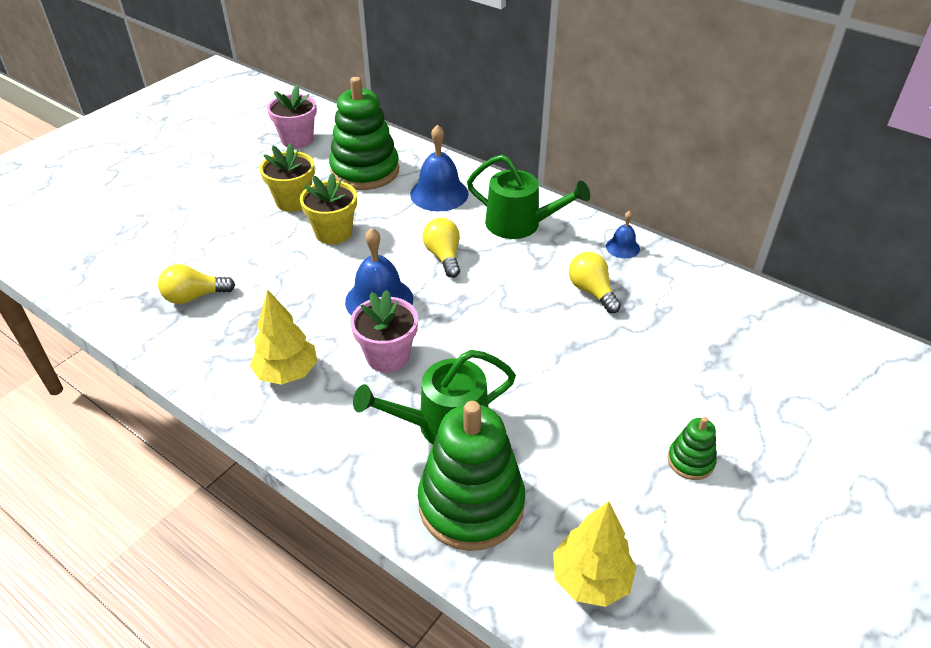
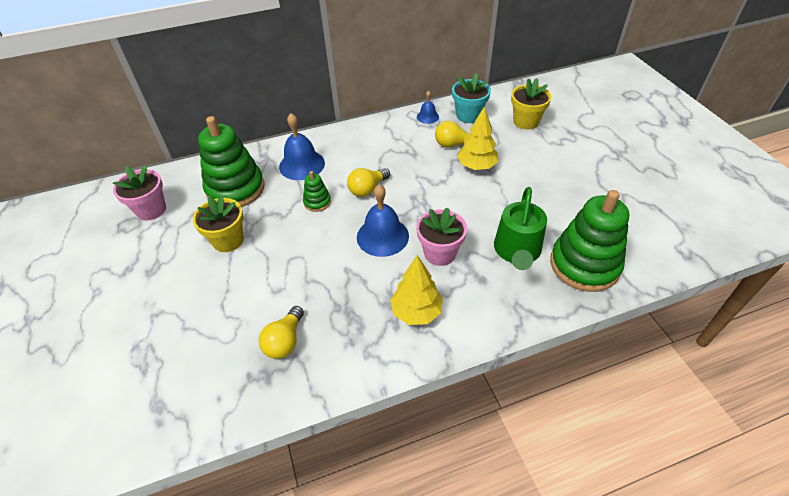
camera: 55 degrees left, 5 degrees up
yellow flower pot [300,173,357,244] -> yellow flower pot moved to [511,78,552,129]
yellow light bulb [422,218,460,278] -> yellow light bulb turned 60 degrees counterclockwise [347,168,390,197]
green watering can [467,155,590,239] -> none
yellow tree [553,501,637,607] -> yellow tree moved to [457,107,498,170]
green stacking toy [667,417,717,480] -> green stacking toy moved to [303,171,331,212]
none -> turquoise flower pot [452,73,491,123]

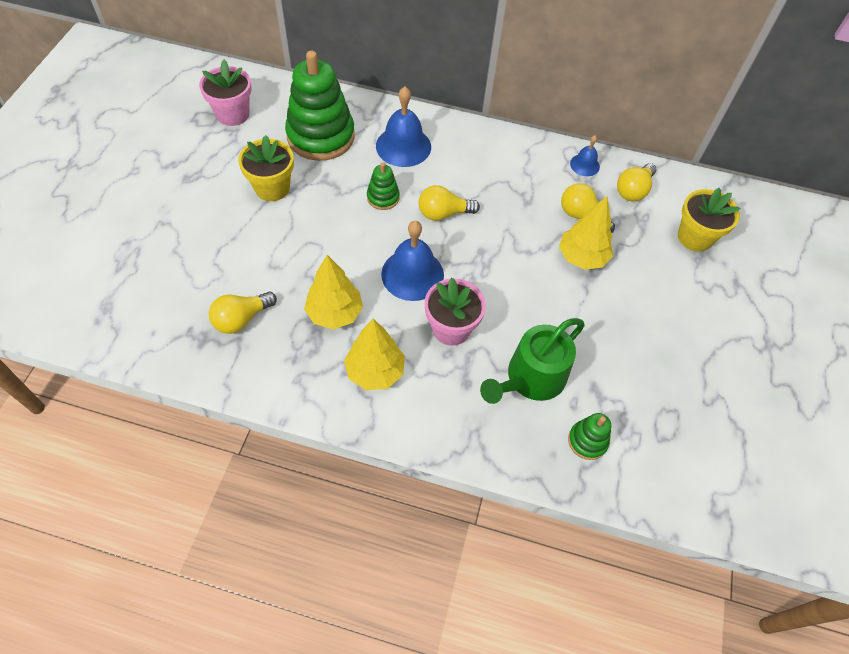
camera: 30 degrees right, 10 degrees up
turquoise flower pot [452,73,491,123] -> yellow light bulb [617,163,656,201]
green stacking toy [550,190,629,292] -> green stacking toy [568,413,611,460], size x0.46
none -> yellow tree [304,255,363,329]

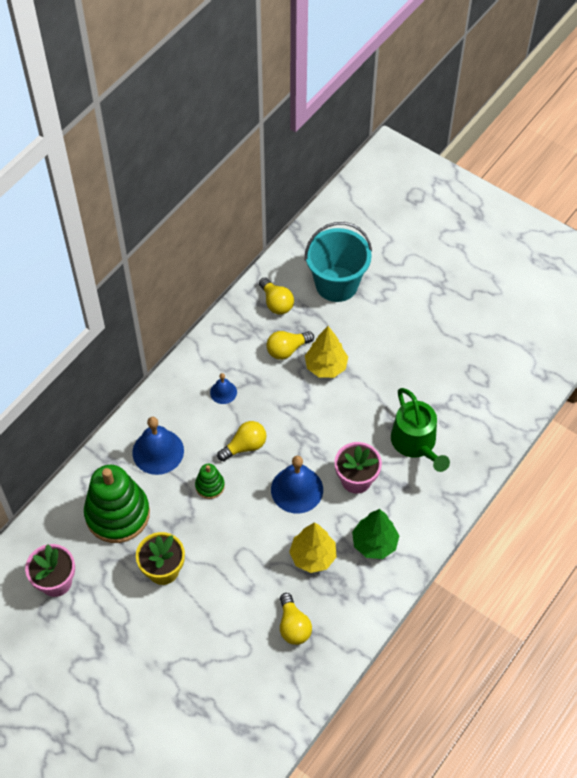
camera: 65 degrees left, 0 degrees up
yellow tree [344,319,405,390] -> green tree [352,509,399,559]
yellow light bulb [419,185,480,221] -> yellow light bulb turned 135 degrees counterclockwise [217,421,266,461]
green stacking toy [568,413,611,460] -> none
blue bell [570,135,600,176] -> blue bell moved to [210,373,237,404]
yellow flower pot [678,188,741,252] -> turquoise bucket [305,222,372,302]

